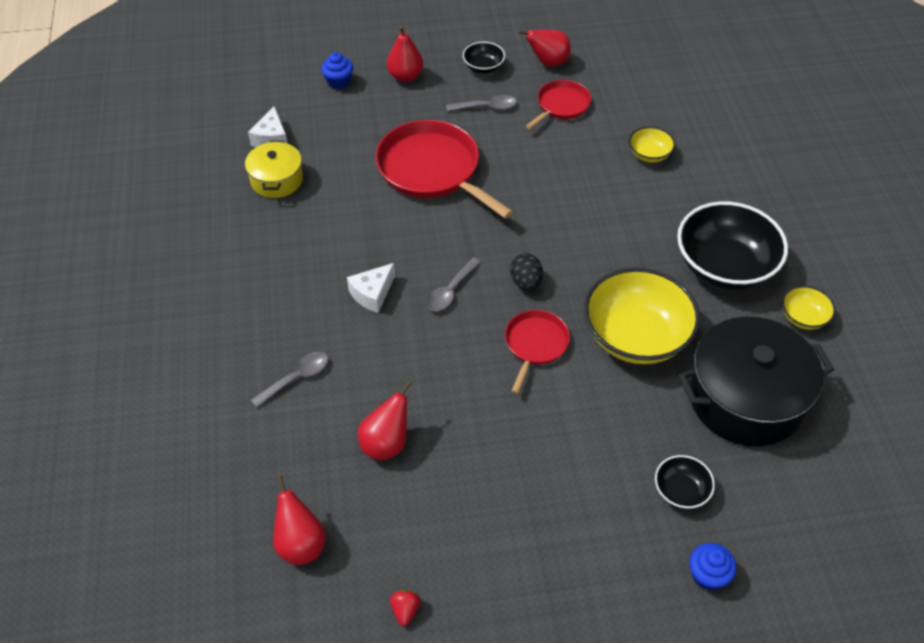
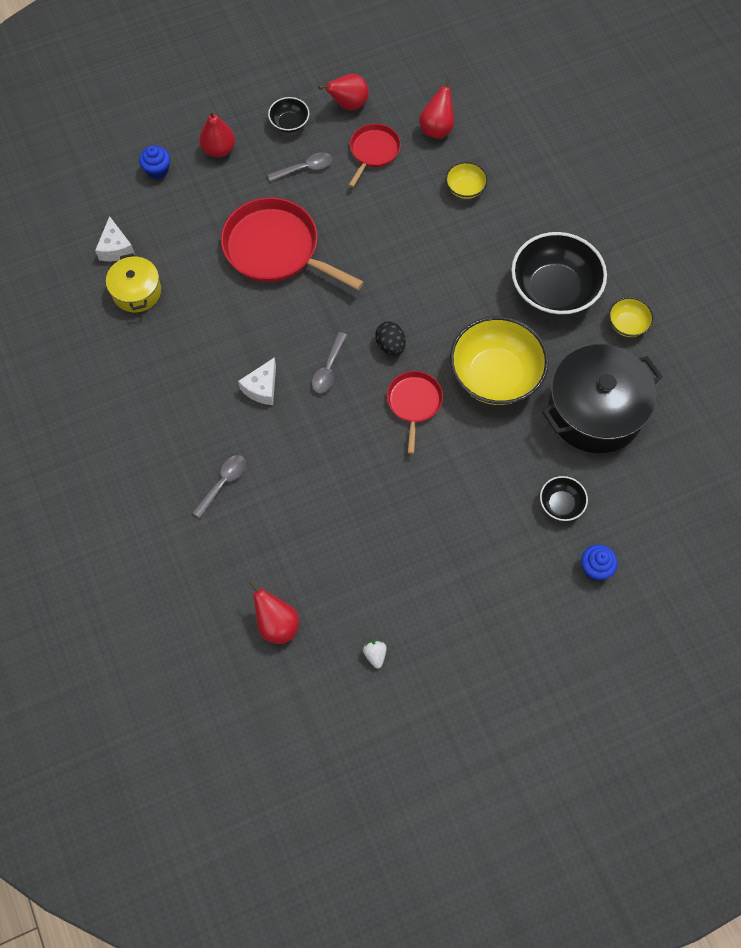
camera: 15 degrees left, 15 degrees up
red pear [358,381,411,461] -> red pear moved to [419,76,454,139]
red strawberry [390,589,420,626] -> white strawberry [363,640,387,668]

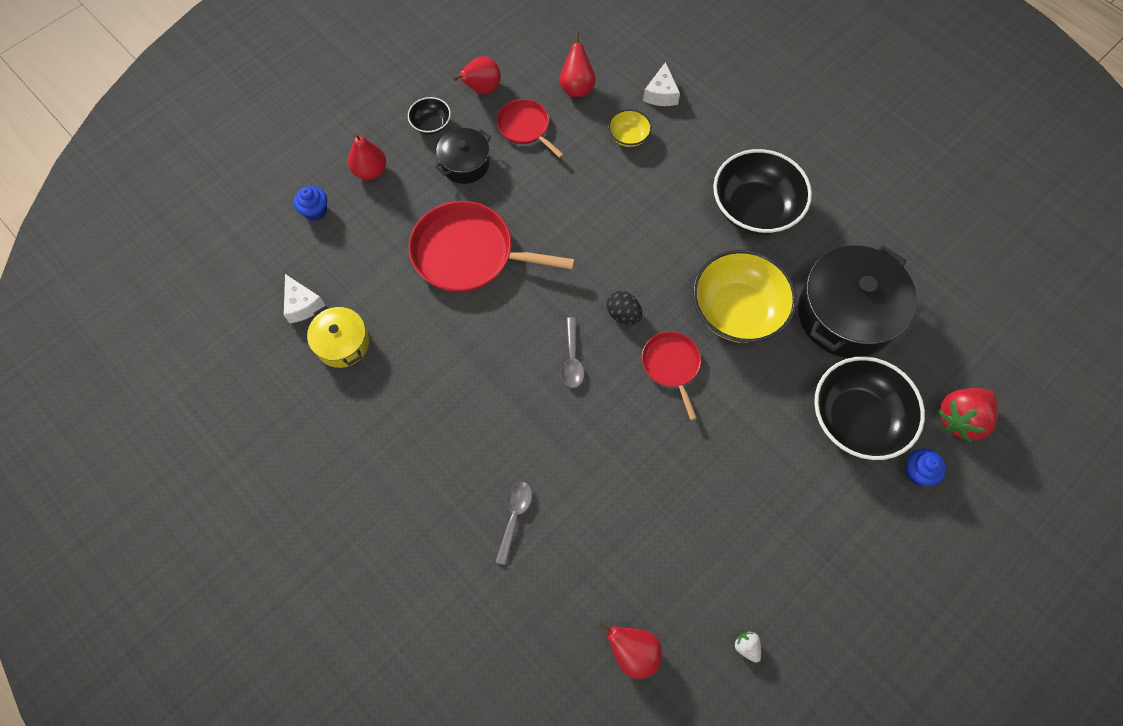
camera: 20 degrees left, 0 degrees up
white cheese [238,357,276,405] -> white cheese moved to [643,62,680,106]
grey spoon [268,152,333,182] -> black pot [435,128,491,184]
red pan [349,124,401,187] -> red pan turned 45 degrees counterclockwise [497,99,564,158]
black bowl [540,476,588,521] -> black bowl [814,357,925,460], size x2.13
yellow bowl [609,297,654,337] -> none
none -> red strawberry [938,388,998,442]

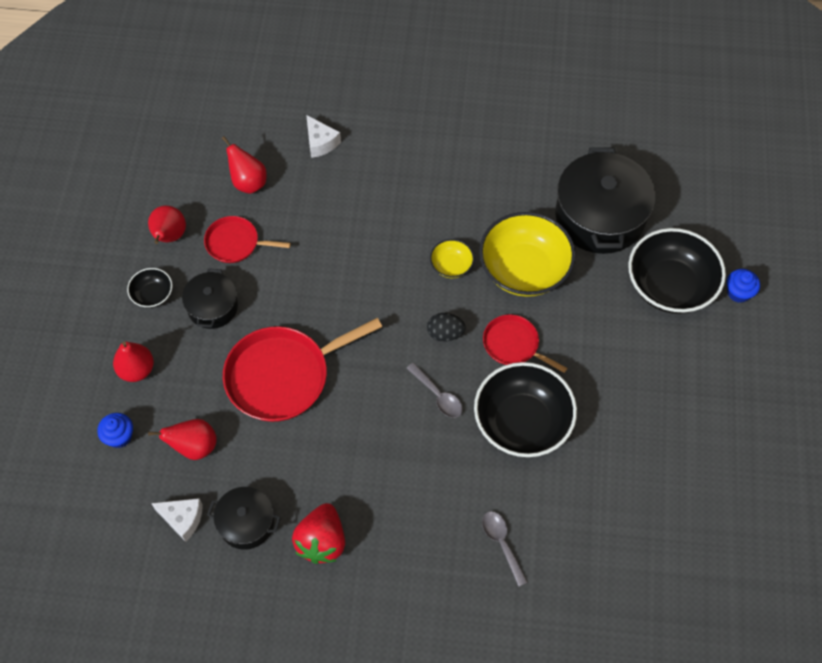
camera: 40 degrees left, 5 degrees down
yellow pot [307,305,369,368] -> black pot [207,487,281,550]
red pear [598,622,662,679] -> red pear moved to [148,419,217,460]
yellow bowl [608,109,652,147] -> yellow bowl moved to [430,239,474,278]
black bowl [713,149,812,235] -> black bowl moved to [474,362,577,457]
white strawberry [734,631,761,663] -> none
red strawberry [938,388,998,442] -> red strawberry moved to [292,503,345,564]

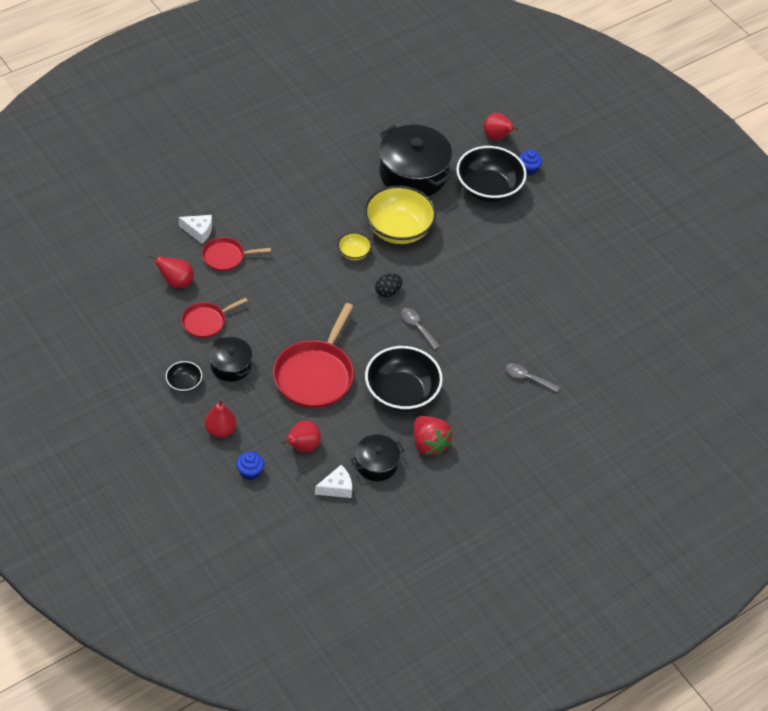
camera: 45 degrees left, 10 degrees down
red pear [148,206,186,244] -> red pear moved to [484,113,518,140]
grey spoon [406,363,463,418] -> grey spoon turned 135 degrees counterclockwise [401,308,440,350]
black bowl [474,362,577,457] -> black bowl moved to [365,346,443,412]
red pan [483,315,567,373] -> red pan moved to [202,237,271,271]

